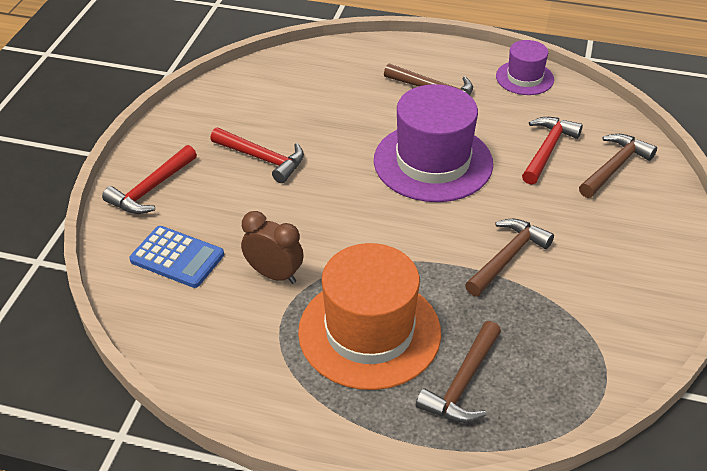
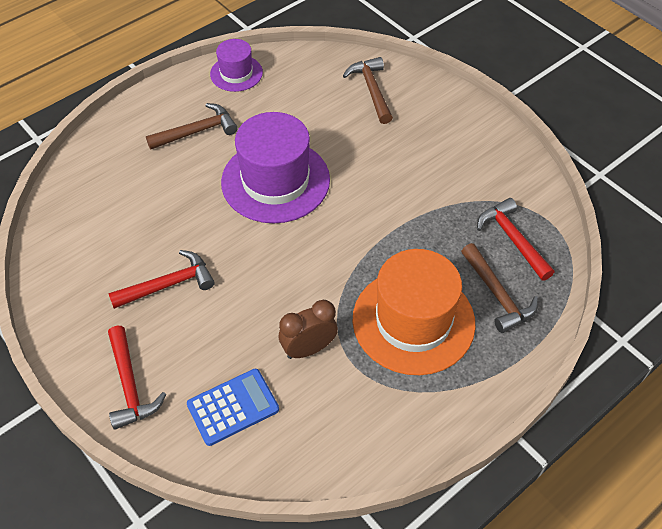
camera: 55 degrees left, 10 degrees up
brown hammer [465,218,554,296] -> none
red hammer [522,117,583,185] -> red hammer moved to [477,198,555,281]

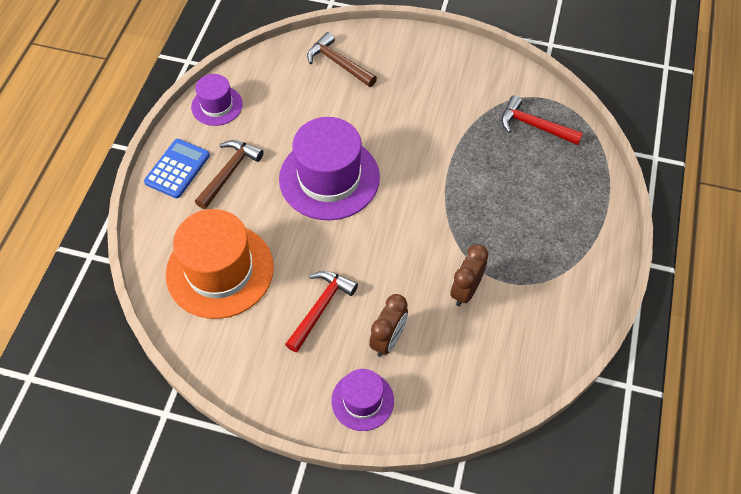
camera: 35 degrees left, 5 degrees up
red hammer [108,326,166,430] -> purple hat [331,369,394,431]
blue calculator [187,369,279,446] -> blue calculator moved to [144,139,210,198]
orange hat [352,249,476,375] -> orange hat moved to [166,209,274,319]
brown hammer [461,243,538,333] -> none
none -> brown clock [369,294,408,357]

